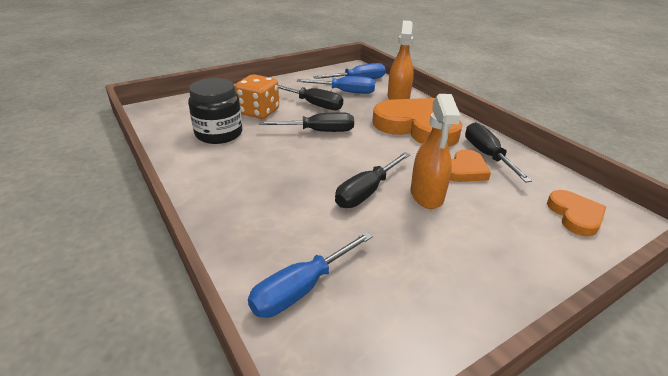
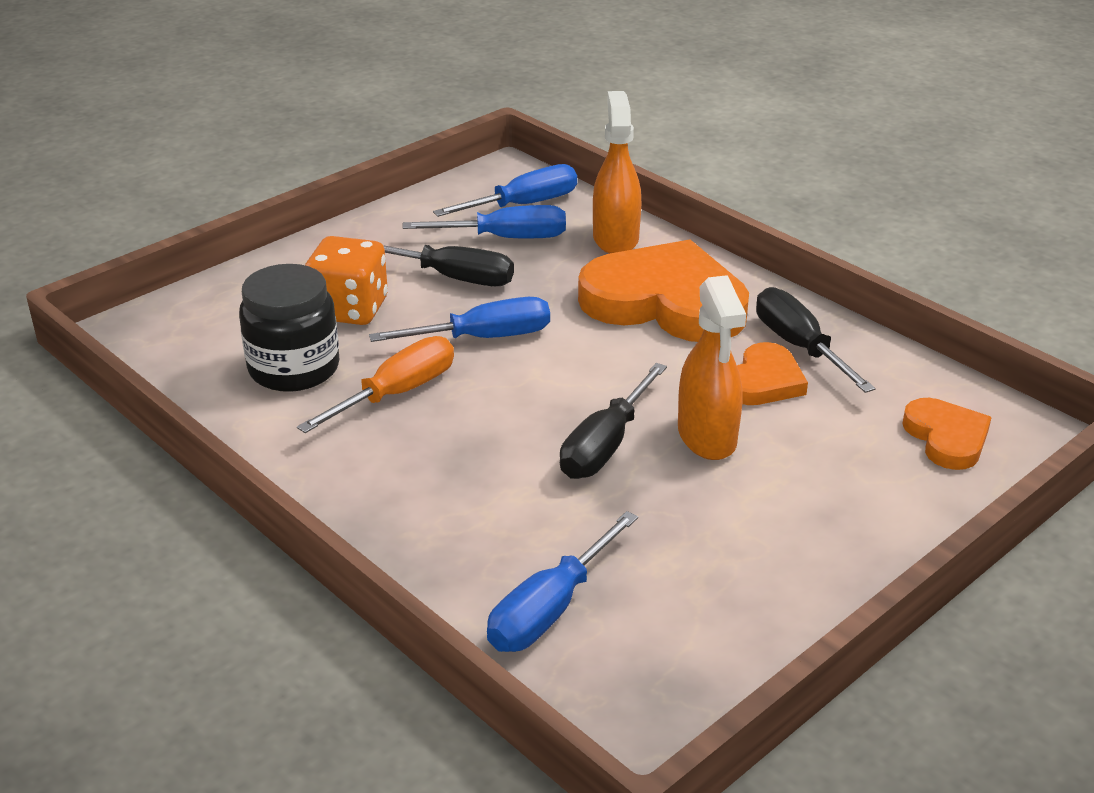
camera: 10 degrees left, 0 degrees up
black screwdriver [259,112,354,132] -> blue screwdriver [369,297,550,342]
none -> orange screwdriver [297,336,454,433]

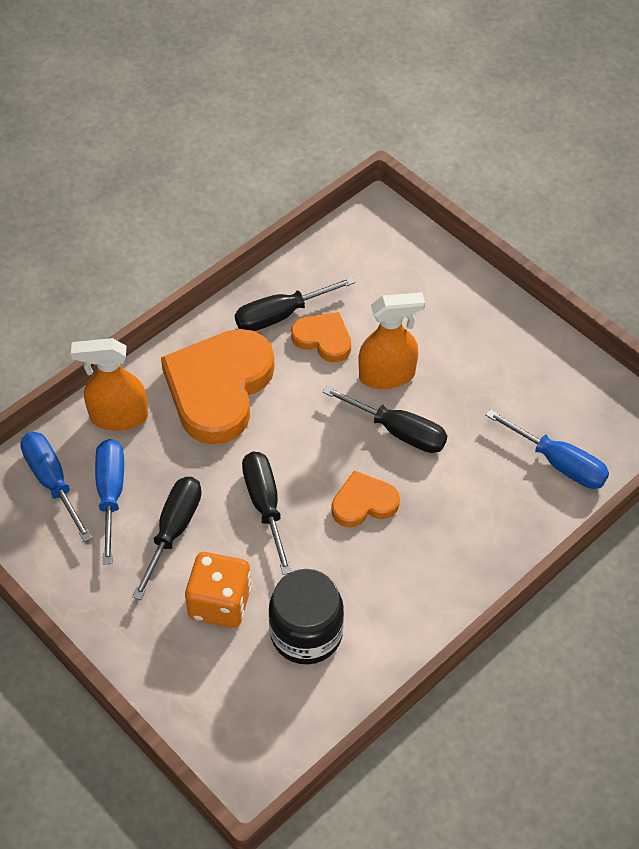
camera: 90 degrees left, 20 degrees up
orange screwdriver [297,336,454,433] -> none
blue screwdriver [369,297,550,342] -> black screwdriver [242,452,292,575]
orange heart [902,398,992,470] -> orange heart moved to [332,470,400,527]

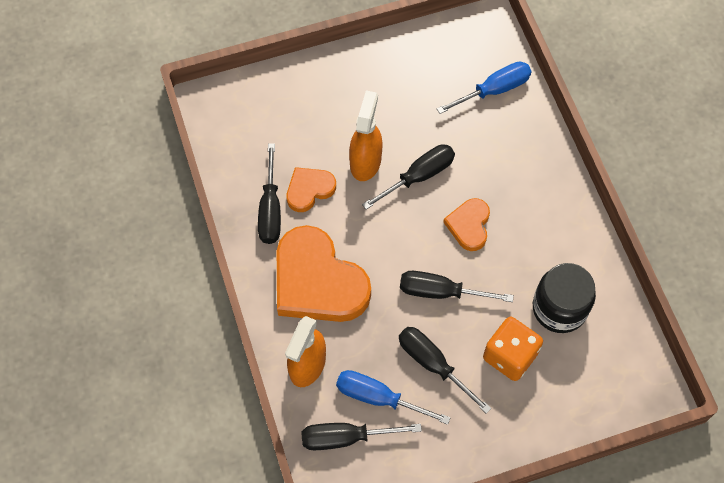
camera: 65 degrees left, 10 degrees up
blue screwdriver [20,432,92,542] -> black screwdriver [301,423,422,450]

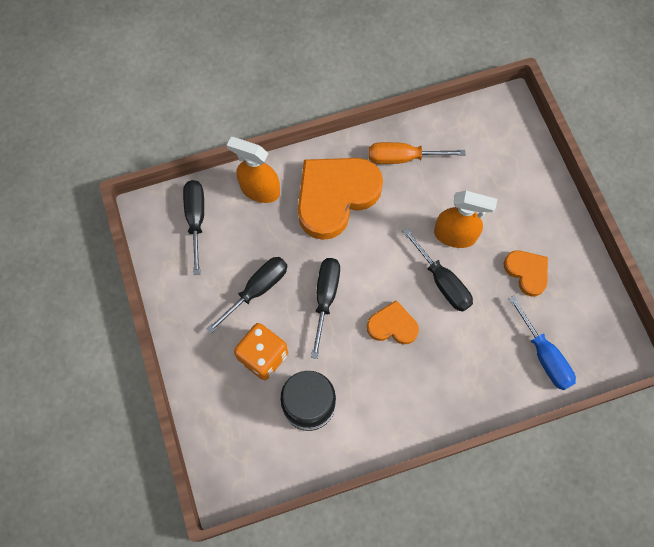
camera: 90 degrees right, 5 degrees up
black screwdriver [258,143,281,244] -> orange screwdriver [369,142,466,164]
orange heart [287,167,336,212] -> orange heart moved to [504,250,548,297]
blue screwdriver [336,370,451,425] -> none

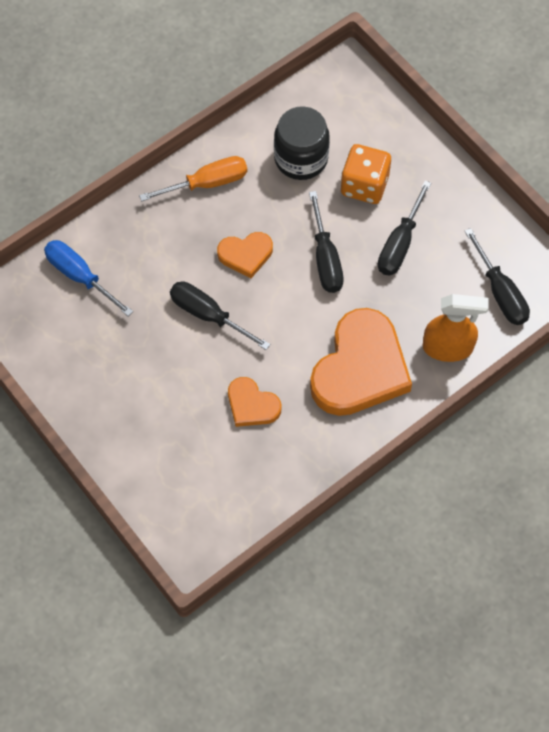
camera: 160 degrees right, 5 degrees down
orange screwdriver [369,142,466,164] -> orange screwdriver moved to [139,156,247,202]
orange spray bottle [434,191,497,248] -> none
orange heart [504,250,548,297] -> orange heart moved to [228,377,282,427]

